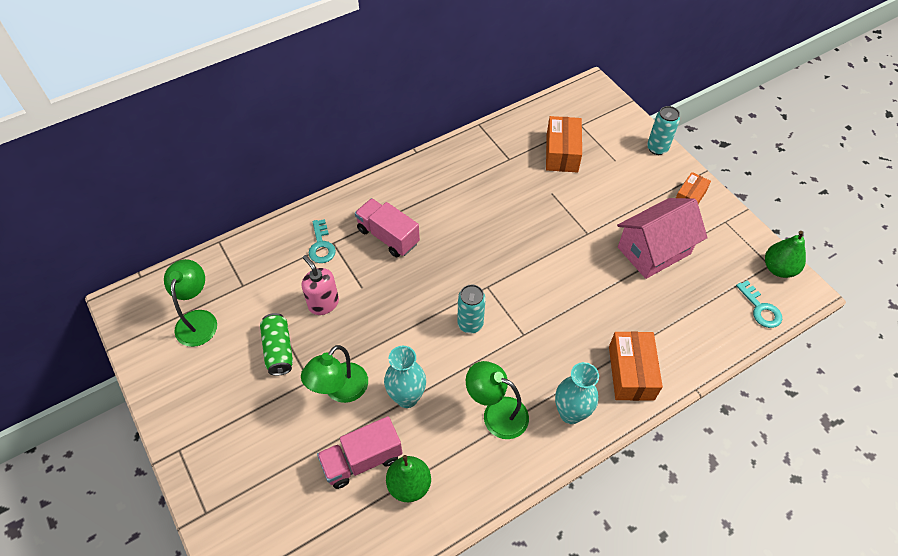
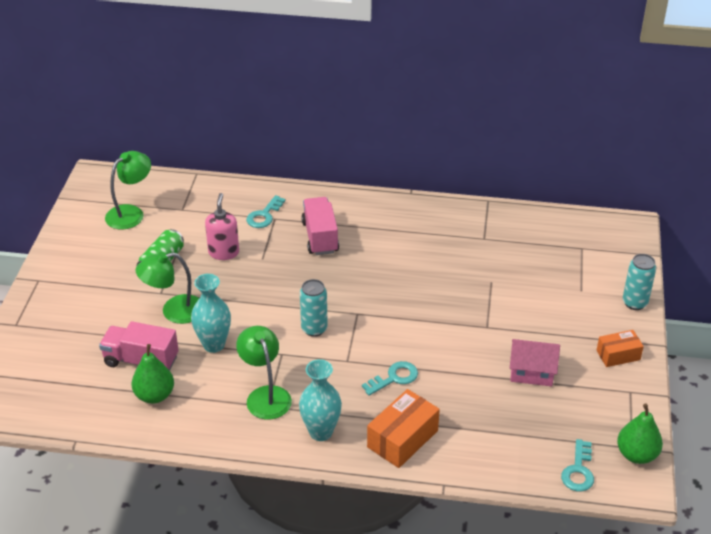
camera: 40 degrees right, 15 degrees down
orange box [546,116,582,172] -> none
pink house [617,198,708,279] -> pink house [510,339,560,386], size x0.63
none -> turquoise key [362,361,418,396]

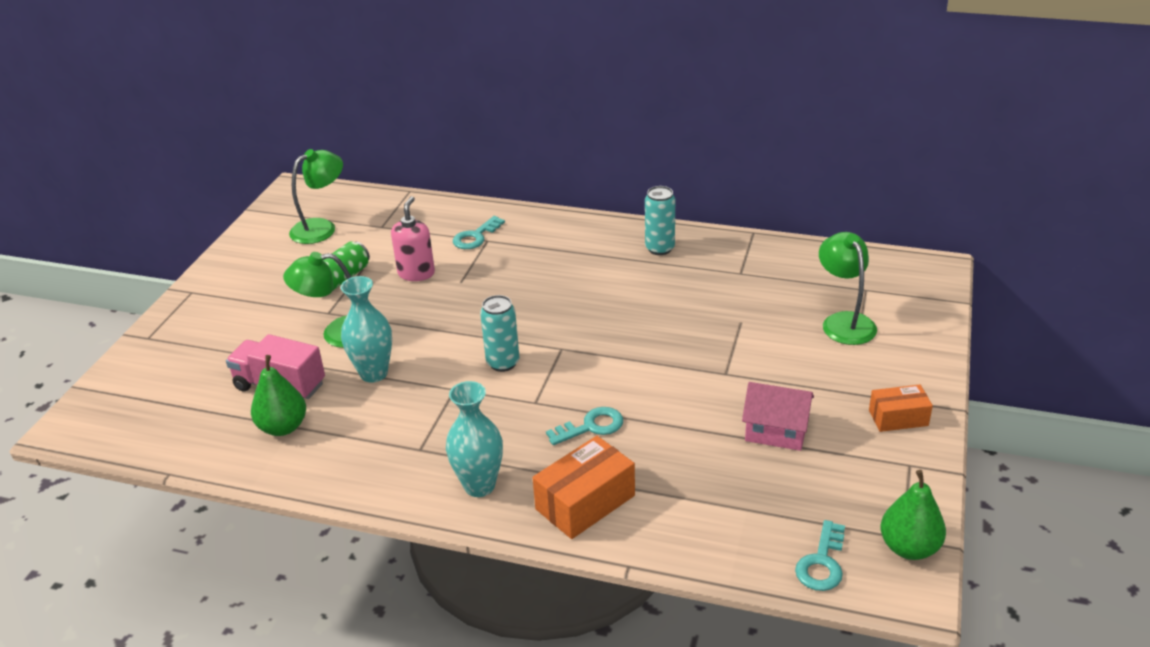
camera: 10 degrees right, 5 degrees down
green lamp [236,326,292,419] -> green lamp moved to [819,232,877,345]
pink truck [301,197,339,255] -> none
turquoise can [623,254,656,310] -> turquoise can moved to [645,186,675,255]

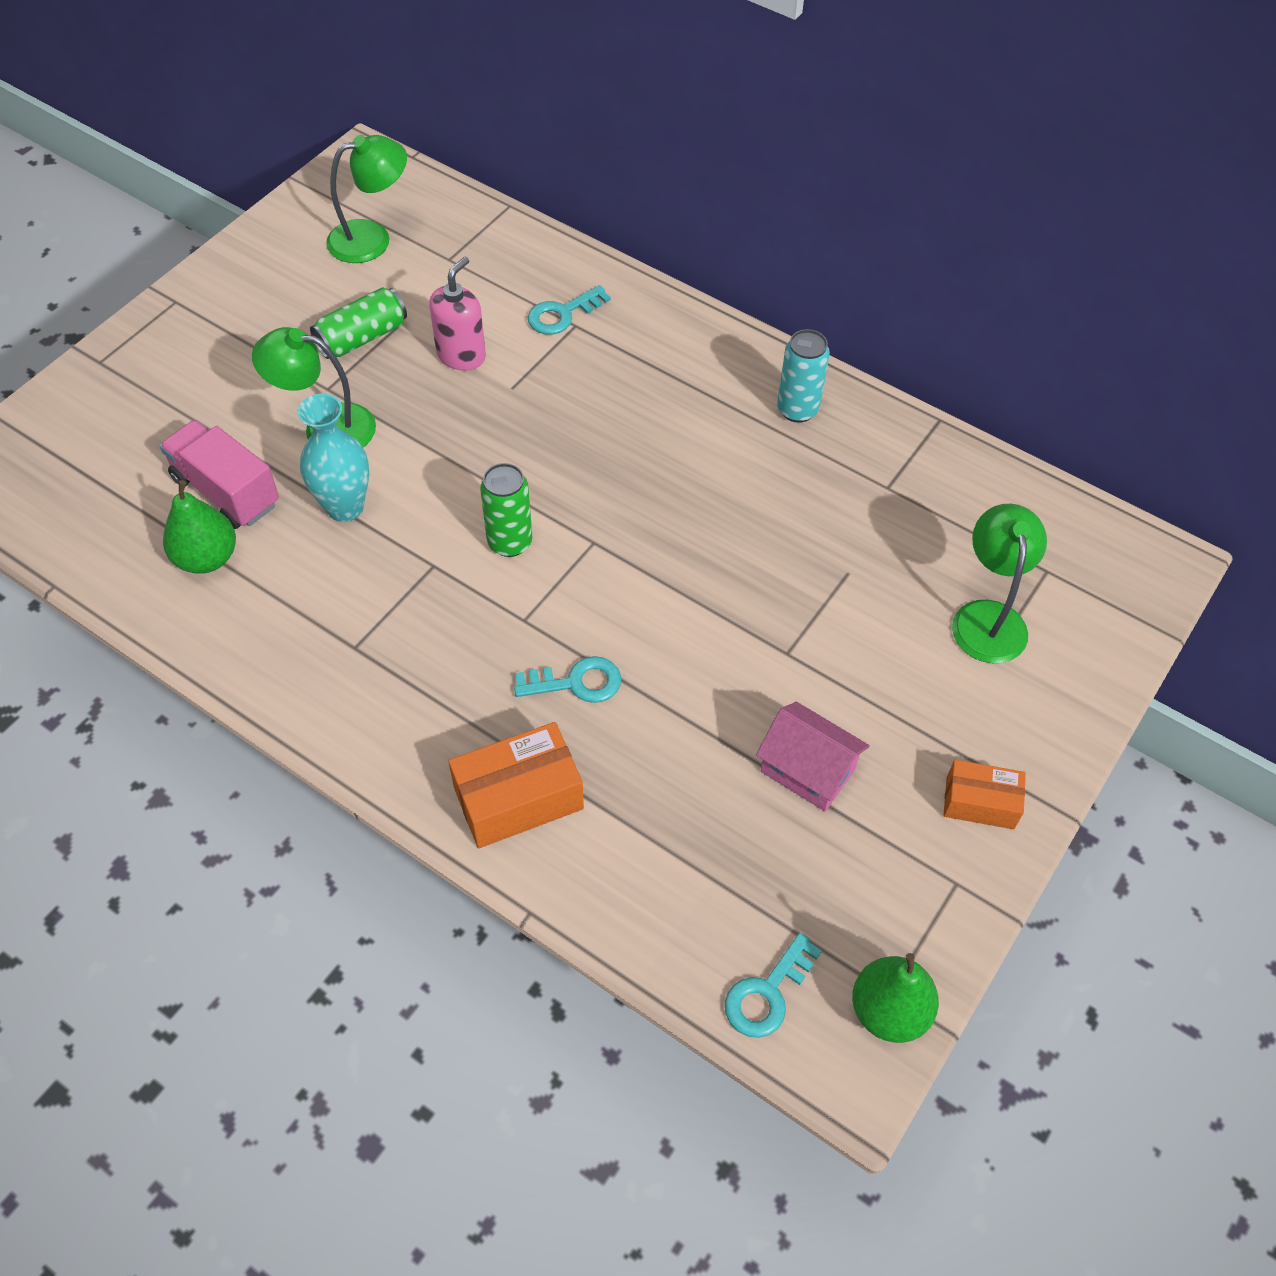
camera: 15 degrees right, 20 degrees up
turquoise vase [446,381,503,497] -> none
turquoise can [480,295,519,372] -> green can [480,463,532,557]

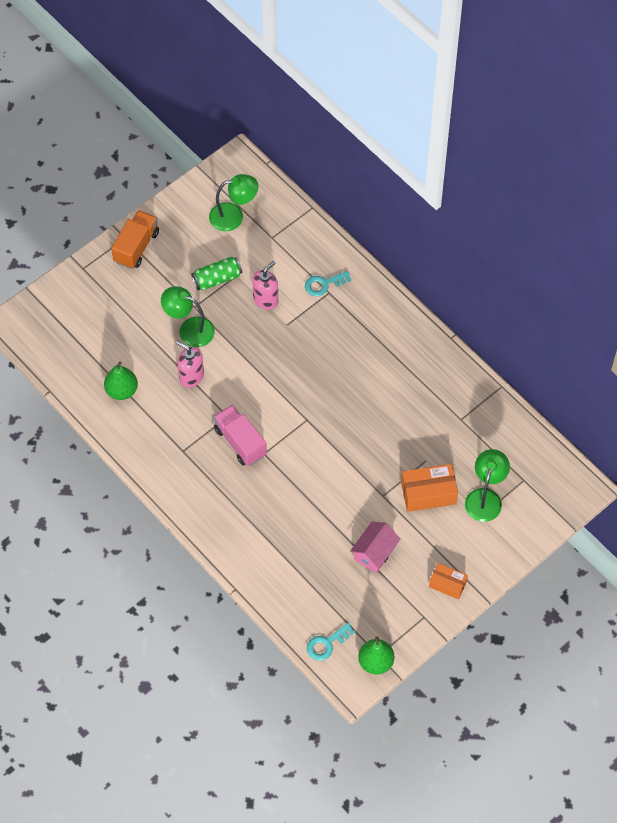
camera: 15 degrees right, 5 degrees up
pink truck [160,420,279,529] -> pink truck moved to [213,405,267,466]
turquoise vase [298,394,369,522] -> pink soap dispenser [176,341,204,388]
orange box [448,722,584,848] -> orange box moved to [401,464,458,512]
green can [480,463,532,557] -> none
turquoise key [514,656,621,703] -> none
pink house [756,702,870,811] -> pink house turned 75 degrees clockwise [350,522,400,573]
turquoise can [777,329,830,423] -> none
none -> orange truck [111,210,159,269]

